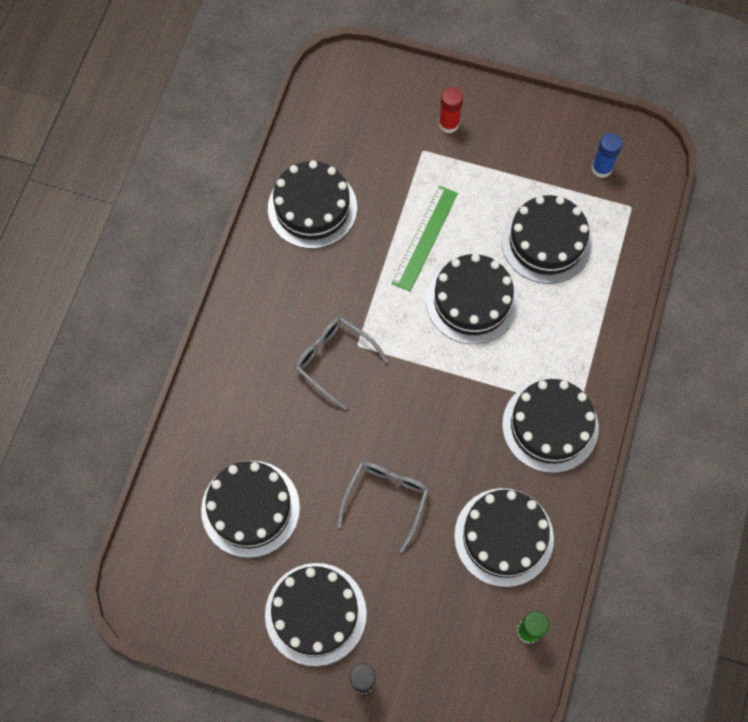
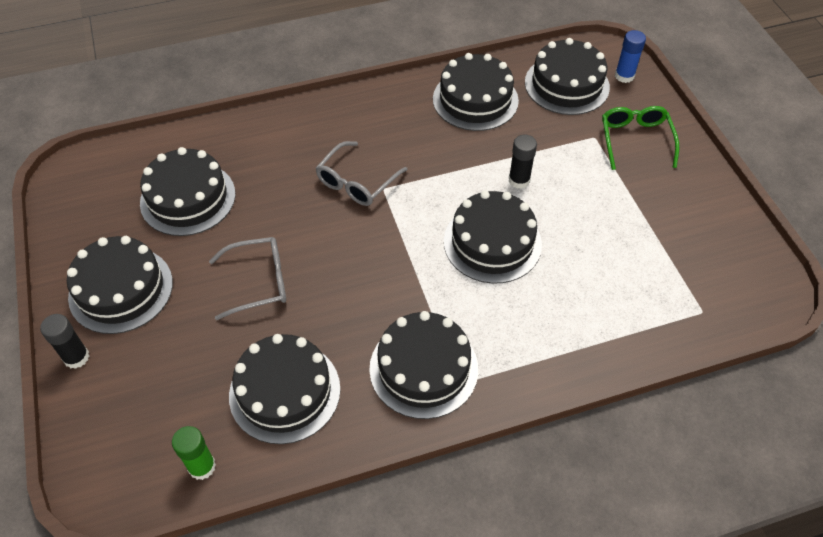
camera: 55 degrees right, 15 degrees down
grey glasses [295,317,388,410] -> grey glasses turned 150 degrees counterclockwise [316,141,408,206]
green ruler [392,186,458,292] -> black glue stick [509,134,537,189]
red glue stick [439,87,463,133] -> green glasses [602,106,679,170]
black cake [501,195,592,284] -> black cake moved to [525,38,610,115]
blue glue stick [592,133,623,178] -> blue glue stick moved to [615,30,646,83]

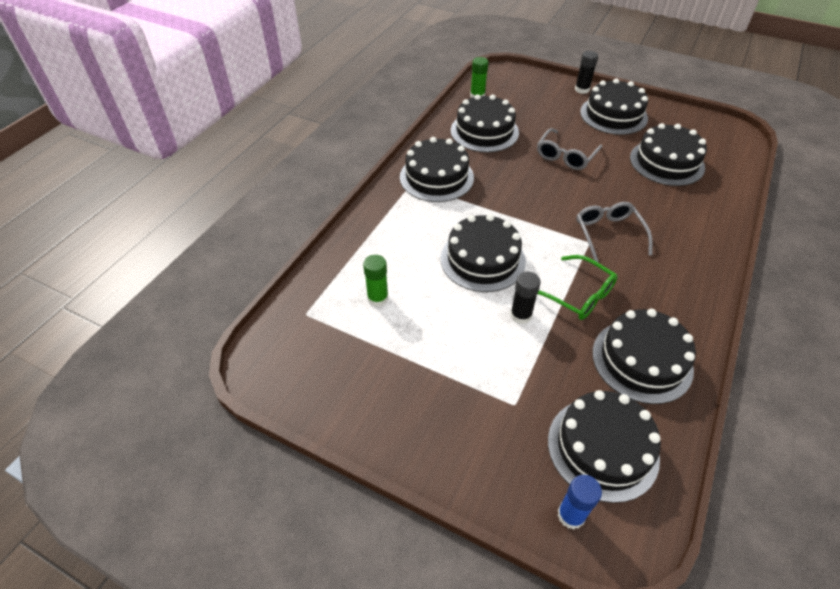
camera: 135 degrees right, 5 degrees down
green glasses [602,106,679,170] -> green glasses moved to [538,255,618,320]
none -> green glue stick [363,255,388,307]

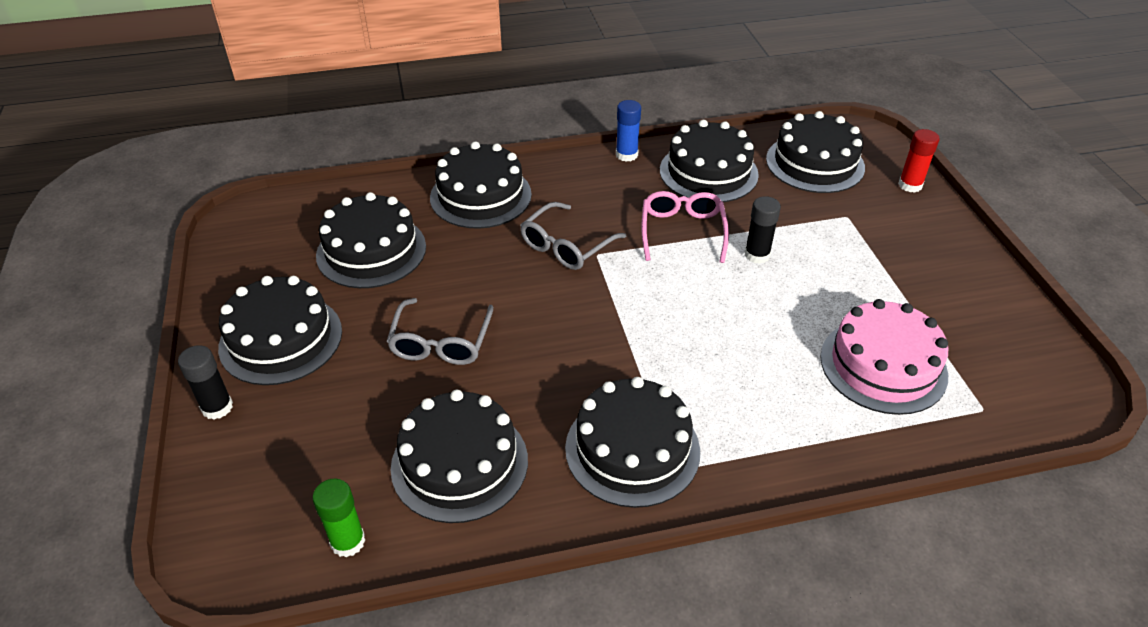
camera: 130 degrees left, 5 degrees down
green glue stick [363,255,388,307] -> pink cake [820,299,948,415]
black cake [441,214,526,292] -> black cake moved to [430,142,532,229]
grey glasses [537,128,602,170] -> grey glasses turned 105 degrees clockwise [386,298,493,365]
green glasses [538,255,618,320] -> pink glasses [642,191,729,263]
blue glue stick [557,475,602,530] -> blue glue stick moved to [616,100,641,162]
none -> red glue stick [898,129,939,193]

